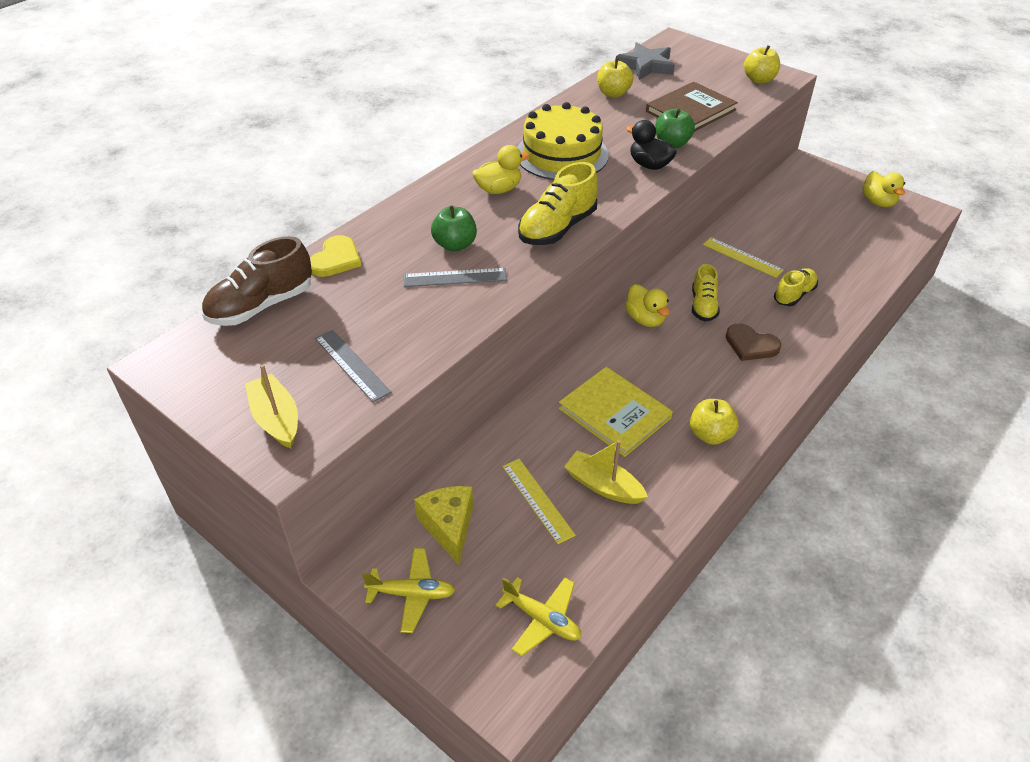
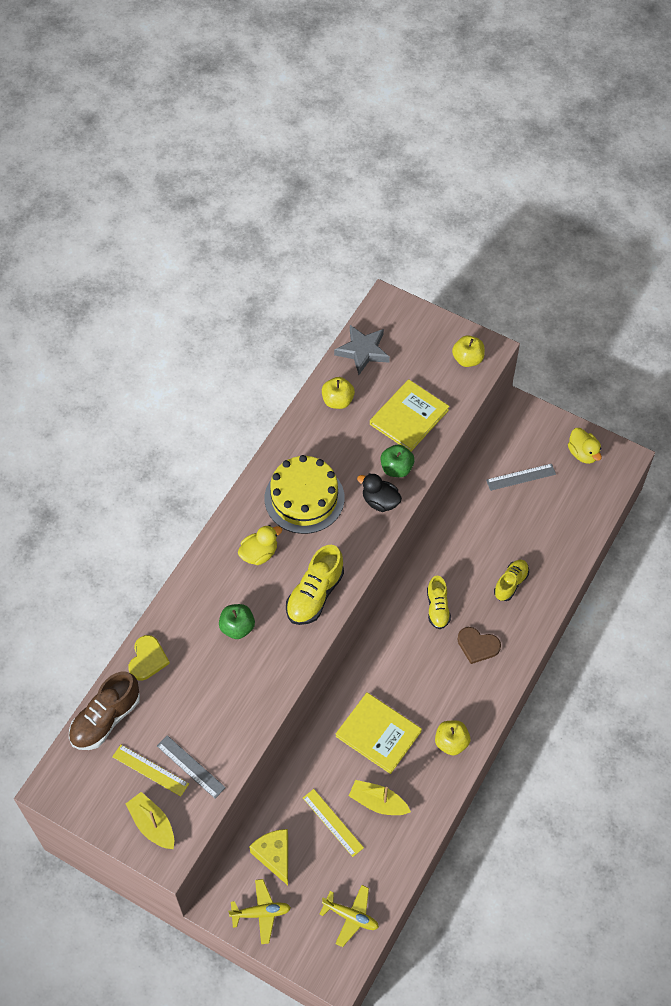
camera: 10 degrees left, 15 degrees up
grey ruler [404,268,507,287] -> grey ruler moved to [486,464,556,491]
yellow duck [625,284,670,327] -> none
brown book [646,82,738,132] -> yellow book [370,379,449,451]
yellow ruler [703,237,784,278] -> yellow ruler moved to [112,745,189,796]

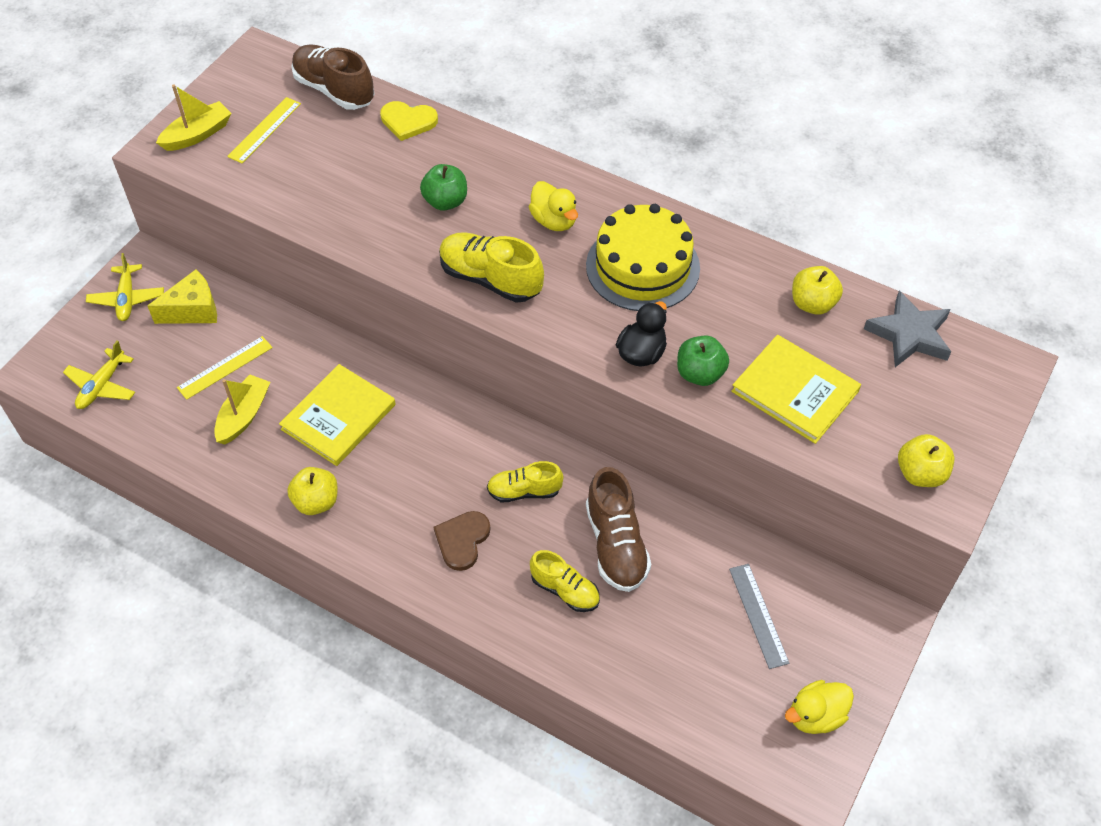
camera: 90 degrees right, 5 degrees down
grey ruler [157,735,226,798] -> none
none -> brown shoe [586,467,651,592]

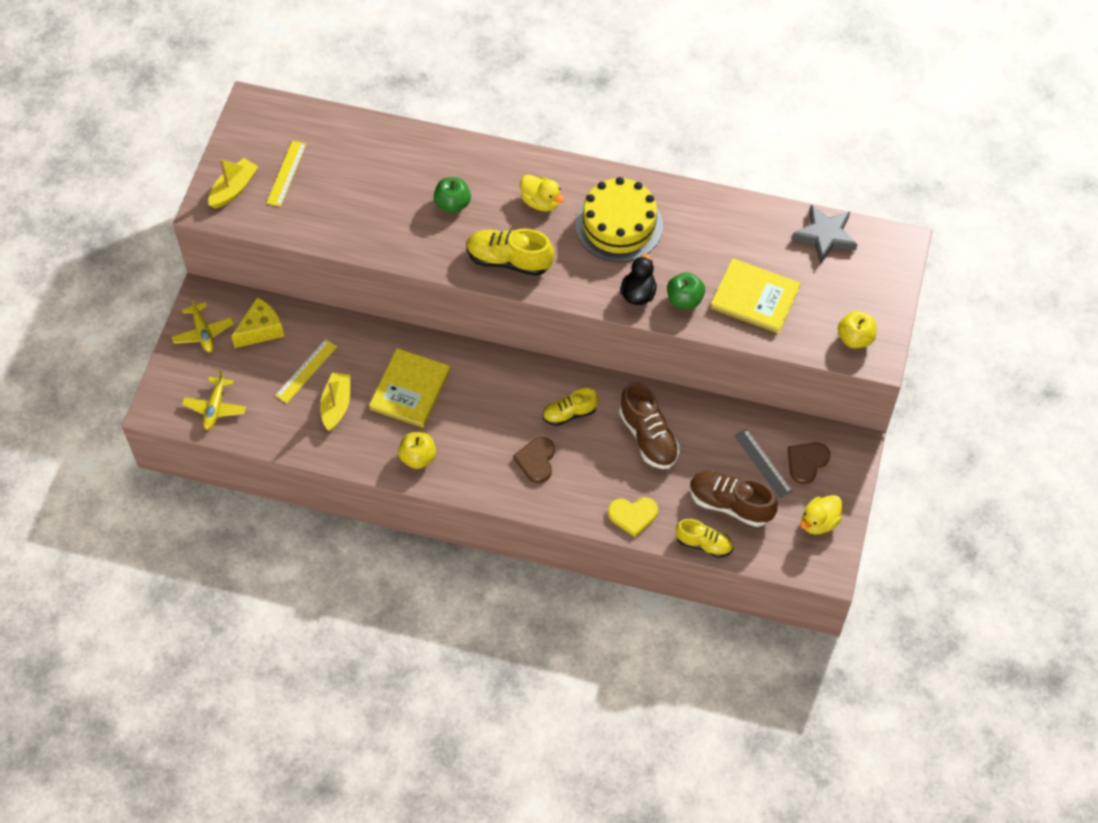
camera: 15 degrees left, 5 degrees up
brown shoe [291,44,375,110] -> brown shoe moved to [689,471,778,527]
yellow heart [380,101,438,141] -> yellow heart moved to [608,497,658,537]
yellow shoe [530,550,600,612] -> yellow shoe moved to [676,519,733,558]
yellow apple [792,266,843,315] -> none
none -> brown heart [788,442,830,484]

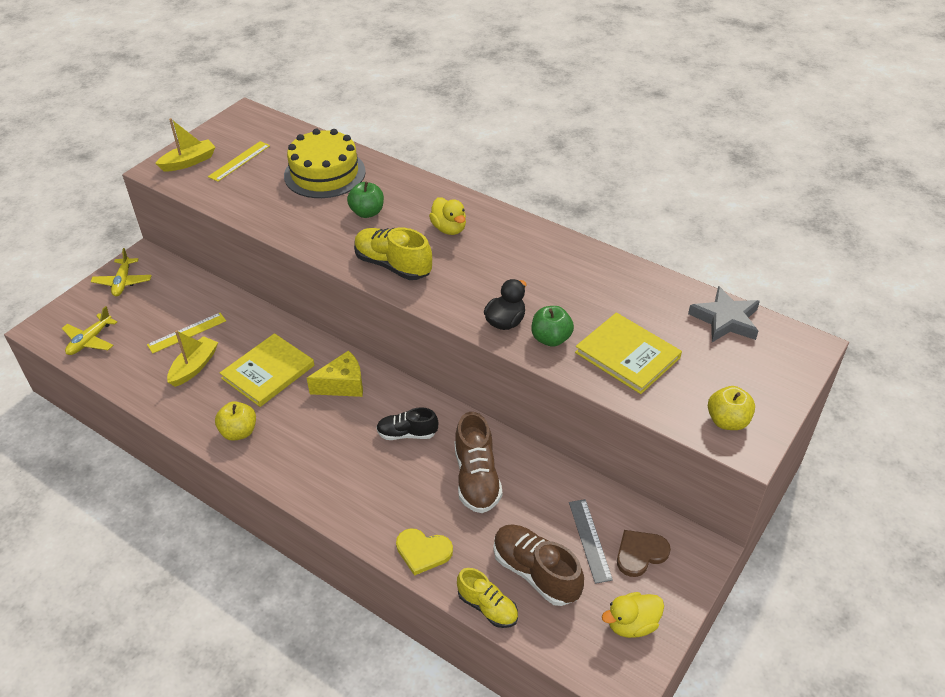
camera: 20 degrees right, 15 degrees down
yellow cheese [231,297,284,348] -> yellow cheese moved to [307,350,363,397]
brown heart [513,437,555,483] -> none
yellow shoe [543,388,598,426] -> black shoe [376,407,438,440]
yellow cake [575,177,663,262] -> yellow cake moved to [284,129,366,198]

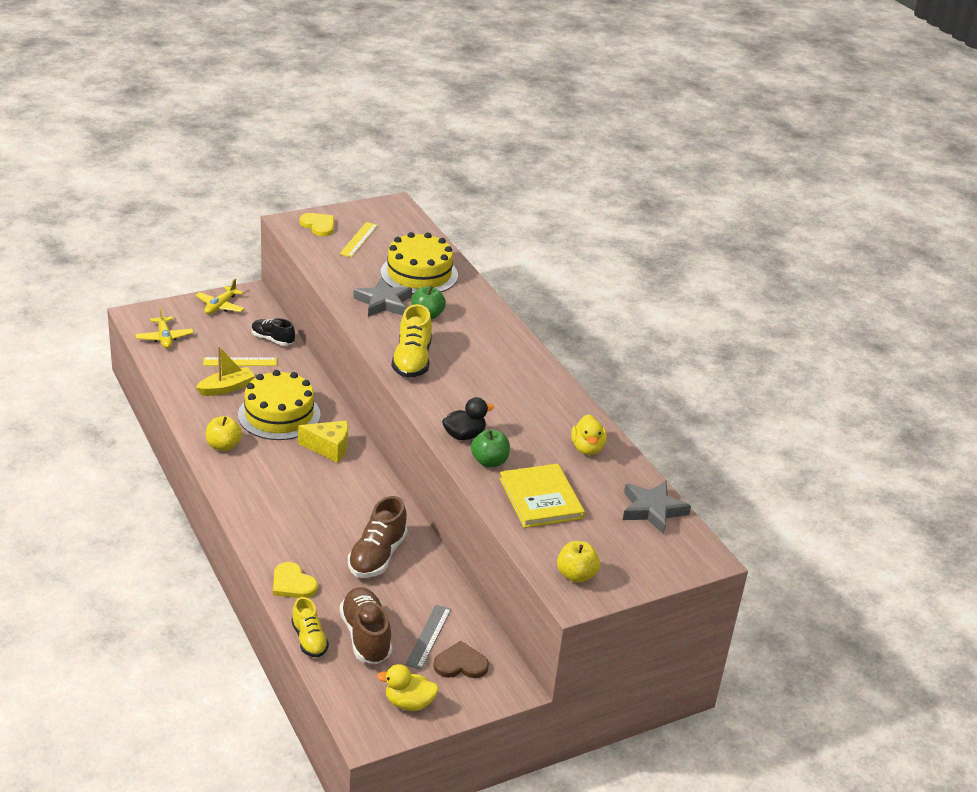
camera: 25 degrees right, 10 degrees down
yellow plane [62,306,117,355] -> yellow plane turned 75 degrees counterclockwise [135,307,194,348]
yellow boat [155,118,215,171] -> yellow heart [299,213,335,236]
yellow ruler [208,141,270,182] -> yellow ruler turned 45 degrees counterclockwise [339,222,378,257]
yellow book [220,333,314,407] -> yellow cake [238,370,321,440]
yellow shoe [354,228,432,280] -> yellow shoe turned 150 degrees counterclockwise [392,304,432,378]
black shoe [376,407,438,440] -> black shoe moved to [252,318,295,346]
yellow duck [429,197,466,235] -> yellow duck moved to [571,414,607,455]
none -> grey star [353,278,412,317]

